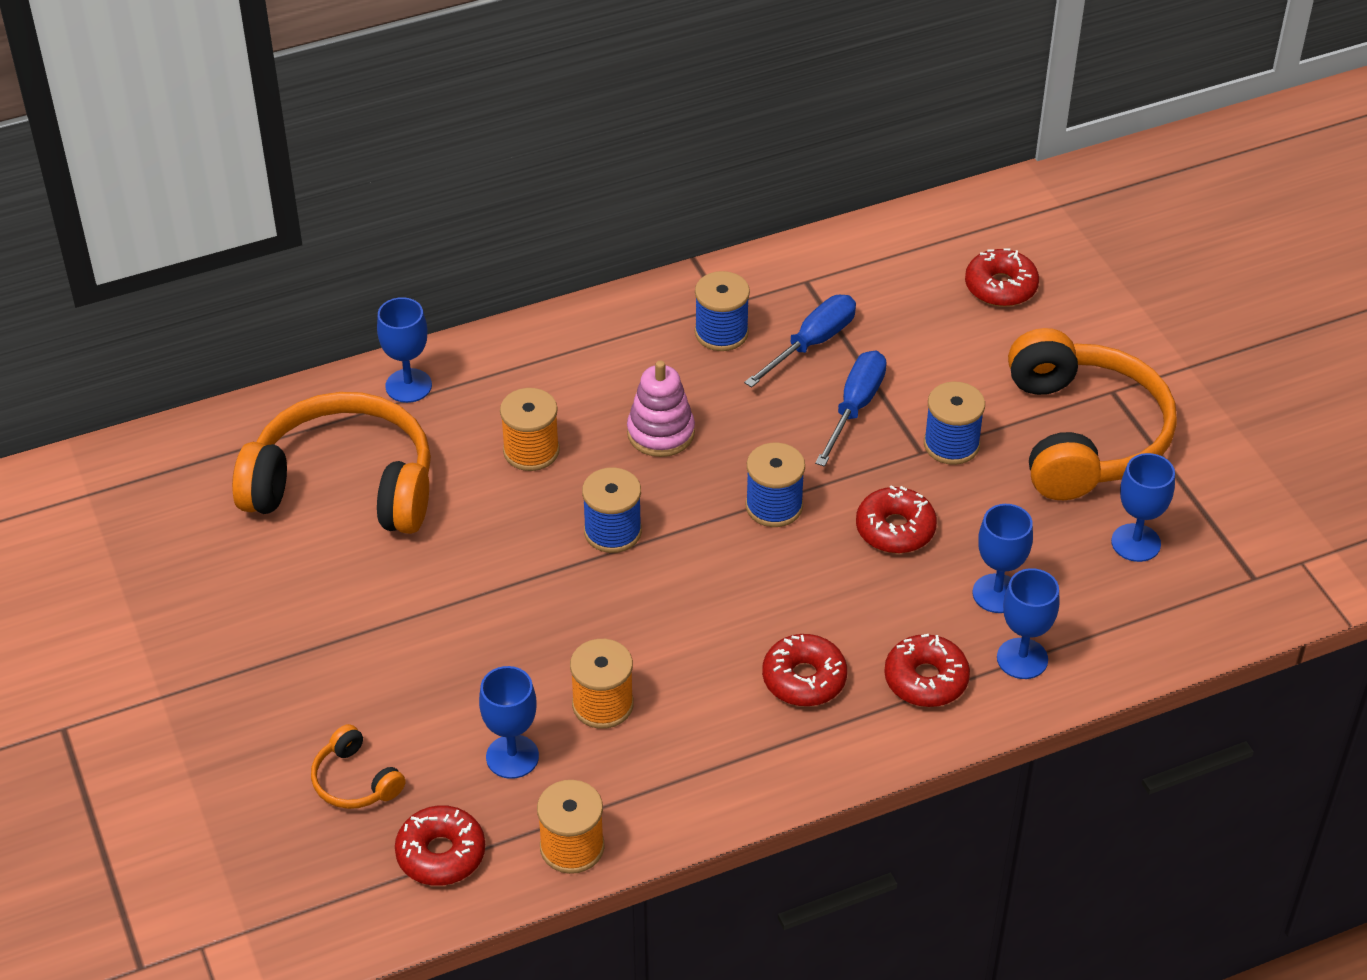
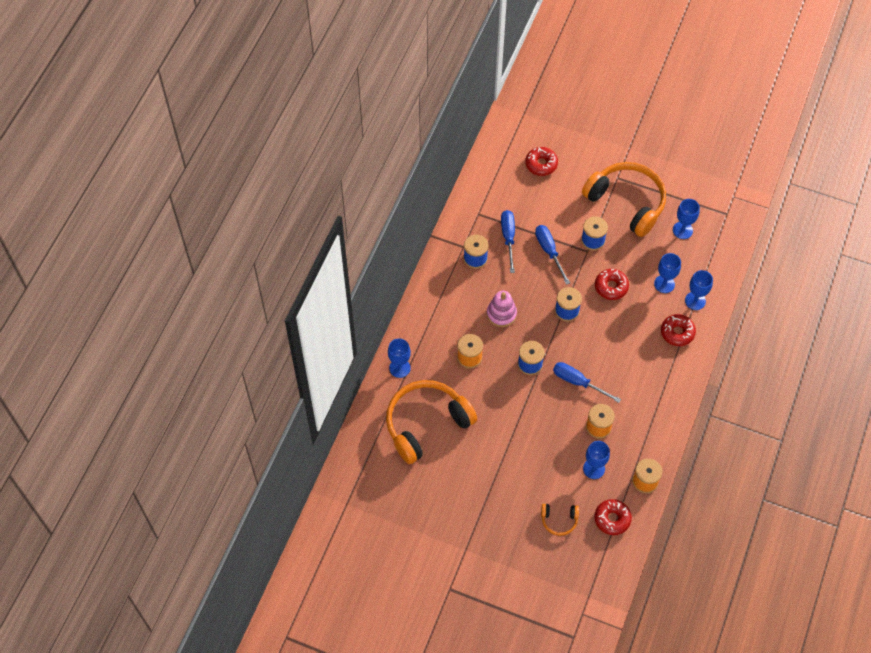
camera: 45 degrees left, 15 degrees up
red donut [762,634,847,706] -> none
none -> blue screwdriver [553,362,621,403]

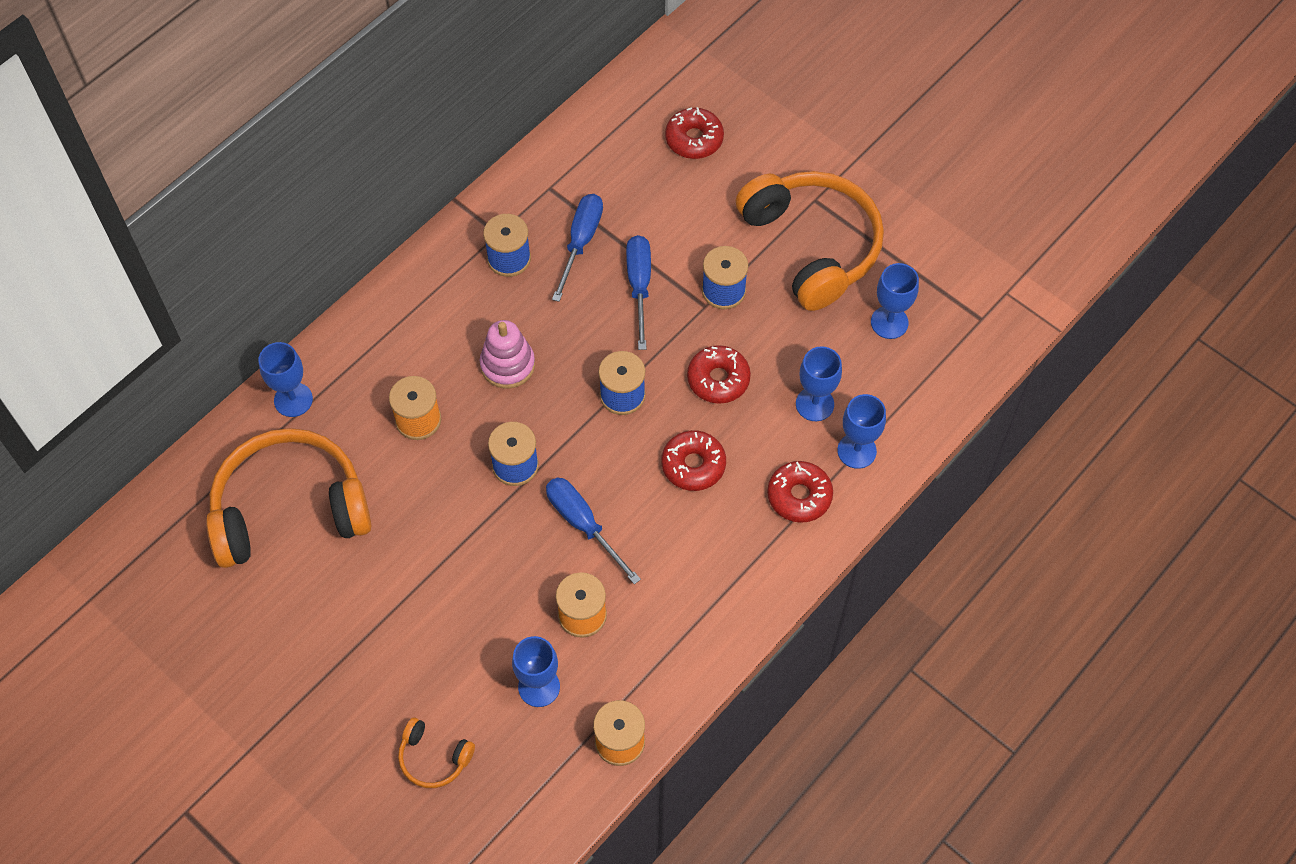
camera: 20 degrees right, 0 degrees up
red donut [594,499,632,535] -> red donut moved to [661,430,726,491]

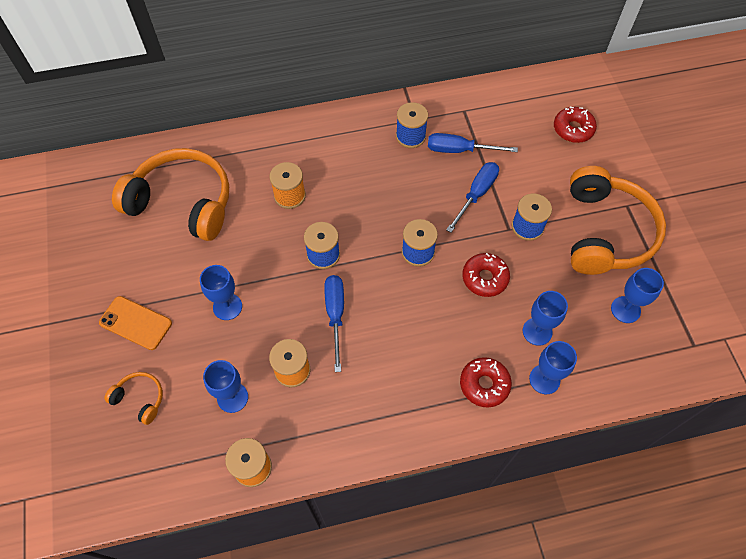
camera: 35 degrees right, 0 degrees up
blue goblet [258,342,313,417] -> blue goblet moved to [200,265,242,320]
orange headphones [398,718,475,788] -> orange headphones turned 150 degrees clockwise [104,372,163,425]
pink stacking toy [480,320,535,389] -> none
blue screwdriver [552,194,603,302] -> blue screwdriver turned 135 degrees counterclockwise [428,133,518,153]
red donut [661,430,726,491] -> none
none -> orange phone [99,296,172,350]

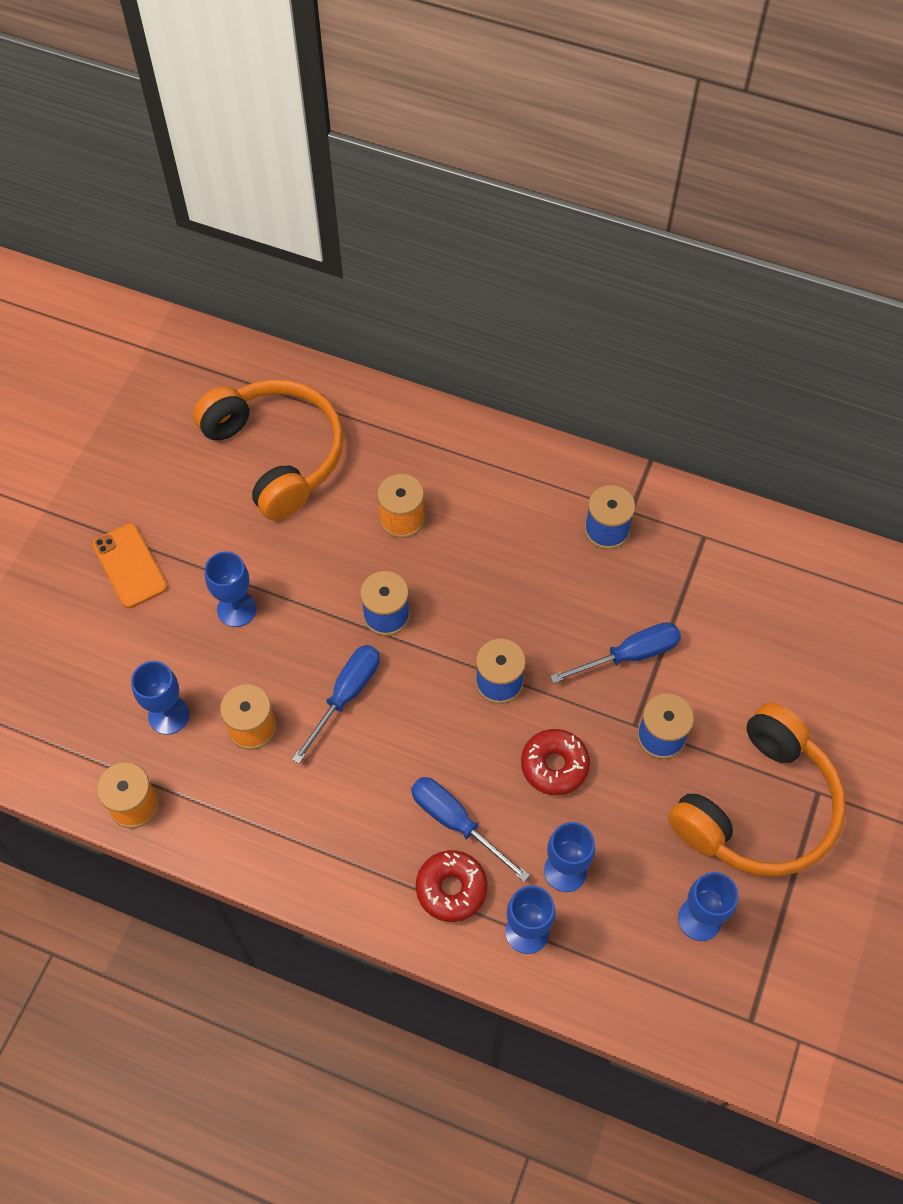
camera: 35 degrees right, 0 degrees up
orange headphones [104,372,163,425] -> none
blue screwdriver [428,133,518,153] -> blue screwdriver moved to [411,777,530,882]
red donut [554,107,597,143] -> none

